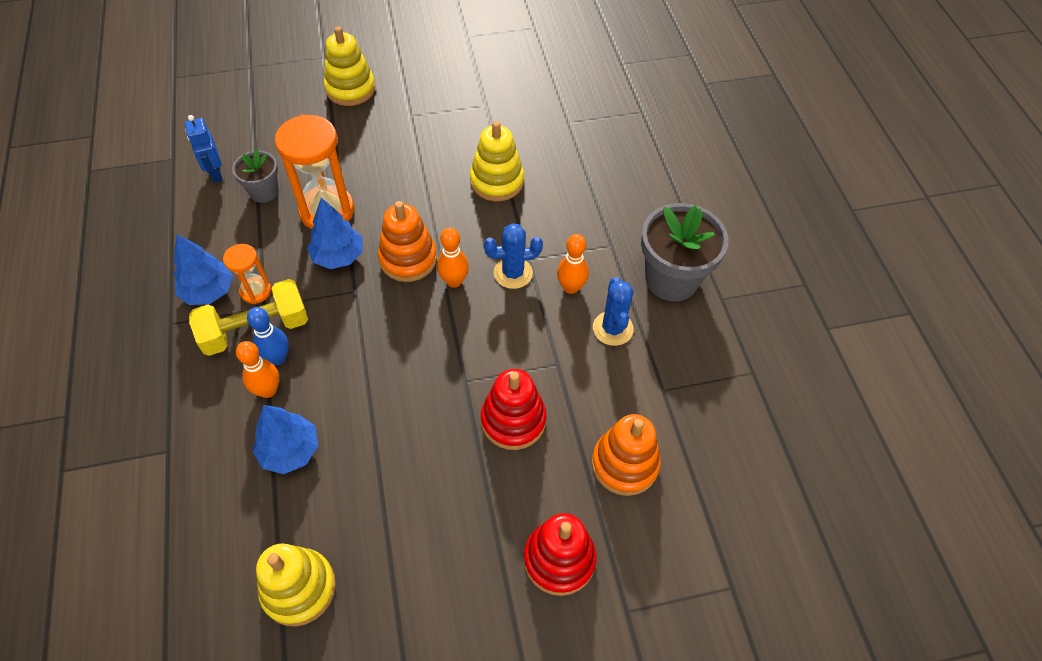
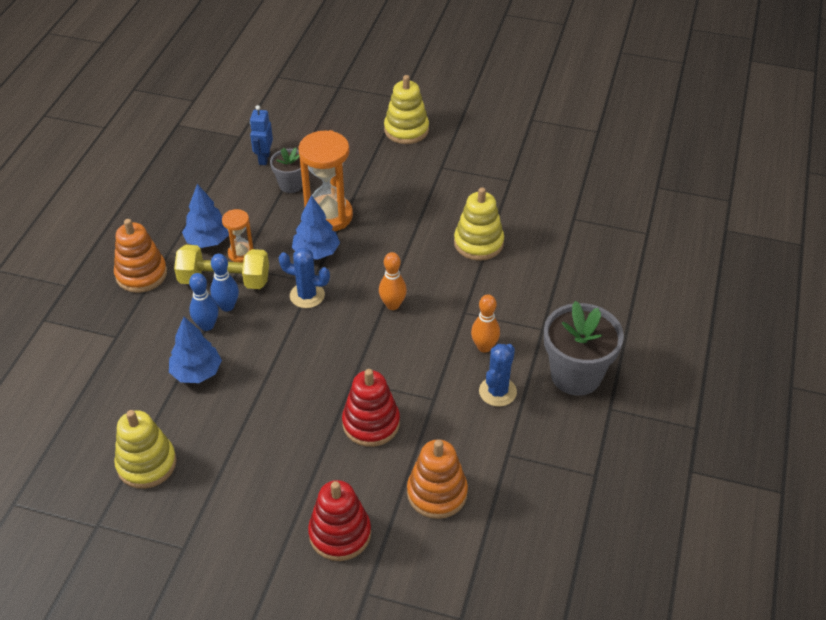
camera: 30 degrees right, 10 degrees down
orange bowling pin [236,341,279,398] -> blue bowling pin [189,273,218,331]
orange stacking toy [378,201,437,282] -> orange stacking toy moved to [114,219,167,293]
blue cactus [484,223,543,289] -> blue cactus moved to [279,247,330,308]

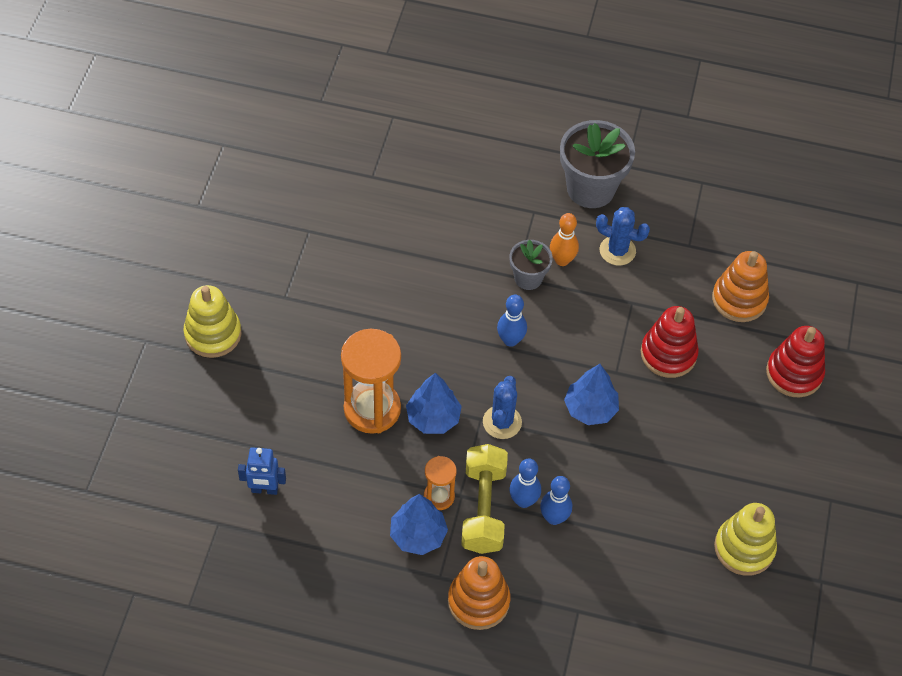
camera: 95 degrees left, 10 degrees up
blue tree [169,317,222,383] -> blue tree moved to [564,364,619,425]
grey flower pot [270,148,303,193] -> grey flower pot moved to [510,239,553,290]
orange bowling pin [379,252,407,310] -> blue bowling pin [497,294,527,347]
yellow stacking toy [454,187,504,261] -> none

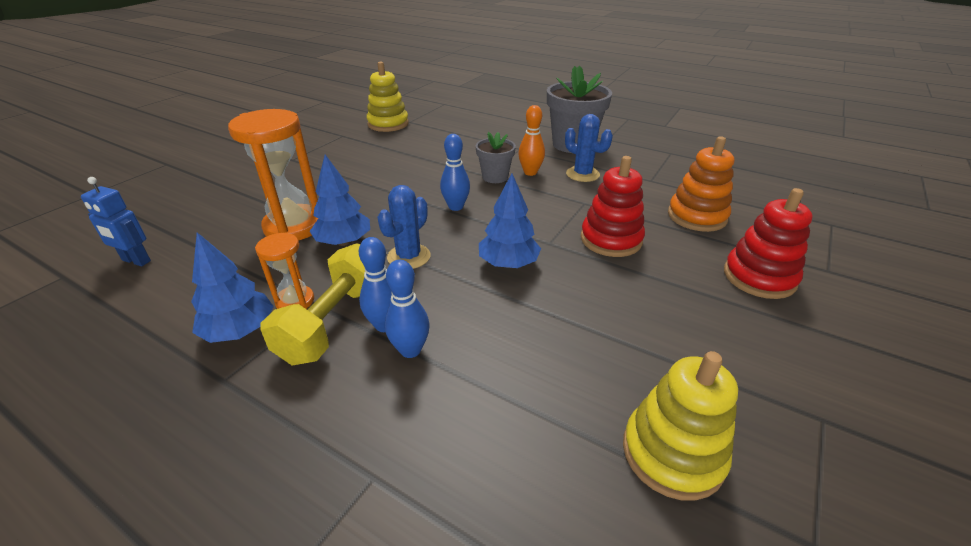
camera: 20 degrees right, 20 degrees down
yellow stacking toy [183,285,241,358] -> yellow stacking toy moved to [367,62,409,132]
orange stacking toy [448,556,510,630] -> none

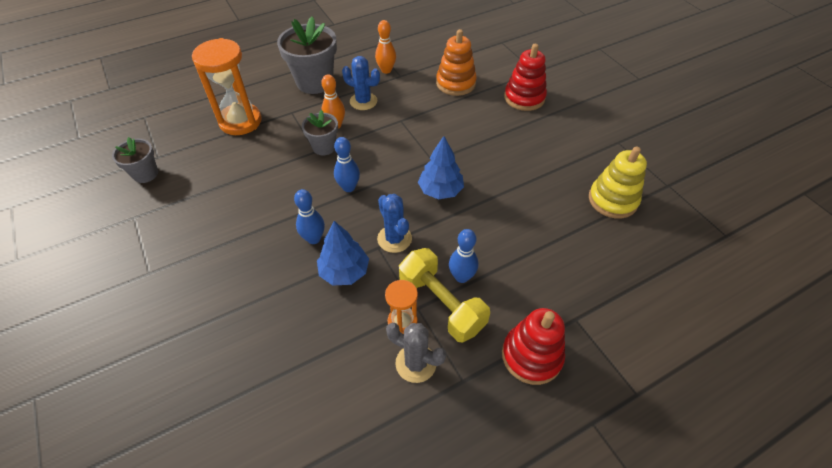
camera: 60 degrees left, 15 degrees up
blue robot [81,177,151,267] -> none
blue tree [191,233,274,343] -> grey cactus [386,323,446,383]
orange hourglass [228,109,318,240] -> orange hourglass moved to [192,38,262,135]
yellow stacking toy [367,62,409,132] -> grey flower pot [112,137,158,183]
blue bowling pin [385,260,430,358] -> blue bowling pin moved to [294,189,325,244]
blue cactus [565,114,613,182] -> blue cactus turned 45 degrees clockwise [342,56,380,110]
red stacking toy [581,156,645,257] -> red stacking toy moved to [502,308,565,385]
none -> orange bowling pin [375,20,396,74]

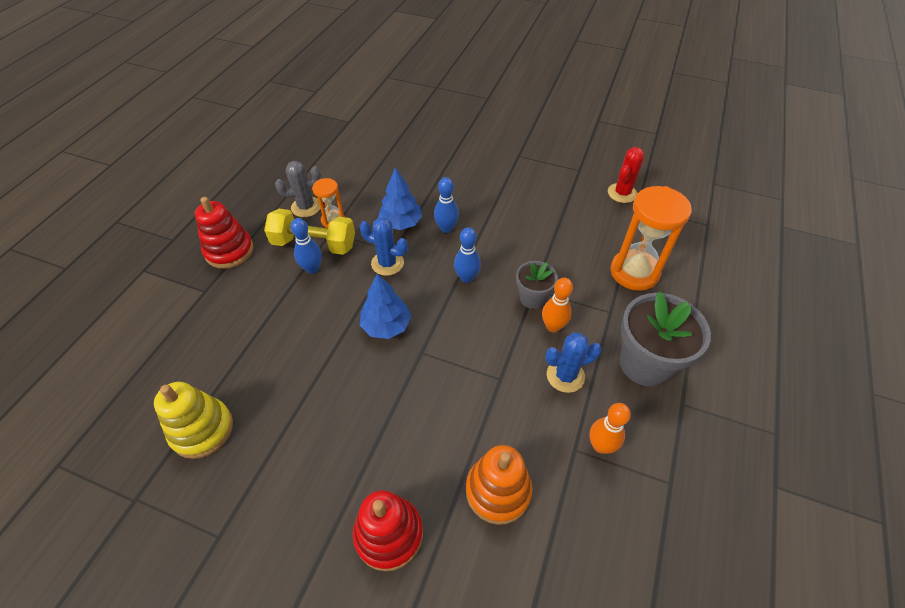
camera: 140 degrees right, 0 degrees up
grey flower pot [112,137,158,183] -> red cactus [608,147,644,203]

